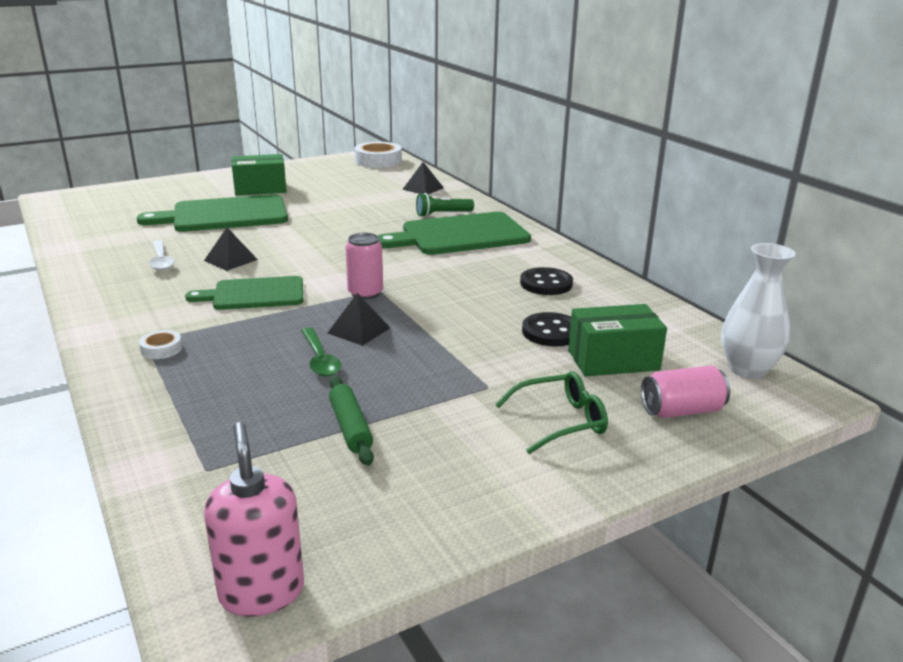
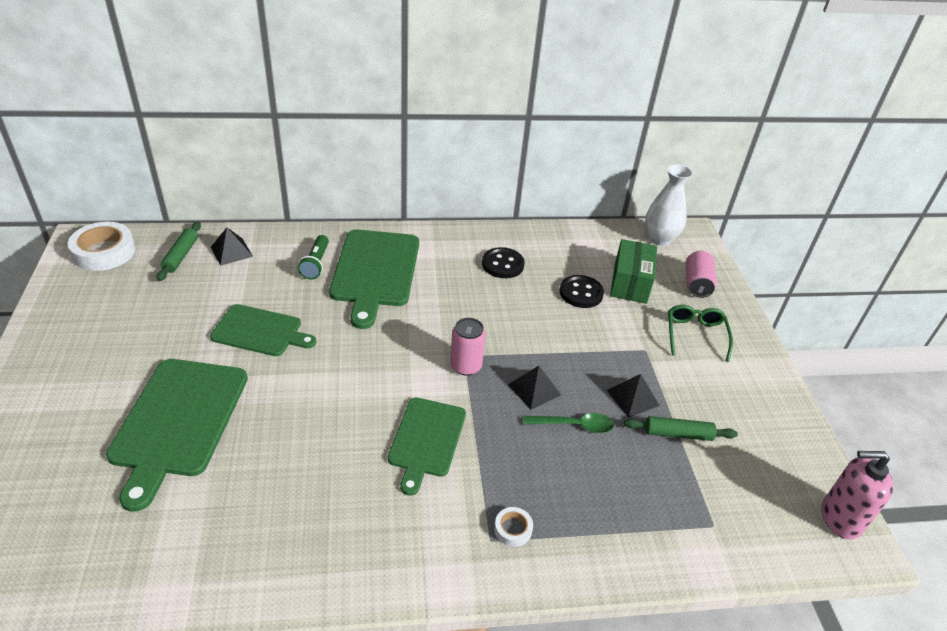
camera: 70 degrees left, 15 degrees up
white spoon [149,240,175,271] -> none
black pyramid [204,228,258,271] -> black pyramid moved to [607,374,660,418]
green box [232,154,287,196] -> none
none -> green rolling pin [157,222,201,281]
none -> green cutting board [210,304,317,356]

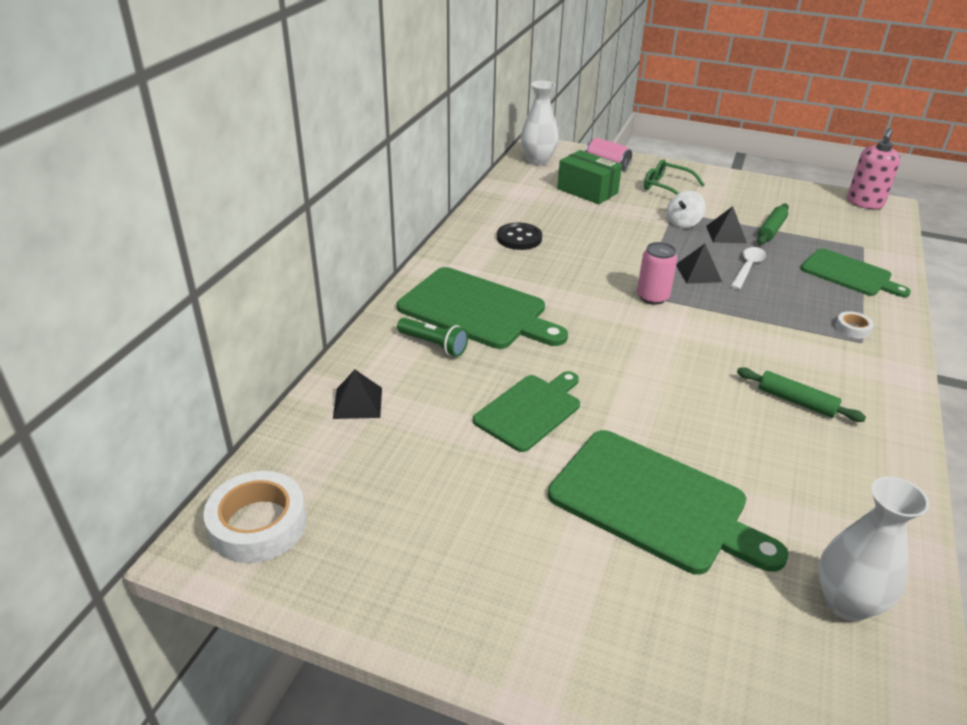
camera: 60 degrees left, 5 degrees down
green rolling pin [157,222,201,281] -> green rolling pin moved to [737,367,866,422]
green cutting board [388,398,466,496] -> green cutting board moved to [800,248,911,297]
green spoon [523,413,614,433] -> white spoon [730,247,766,290]
black button [560,275,604,308] -> none
none -> white spinning top [667,191,706,228]
none -> white vase [818,476,929,621]

